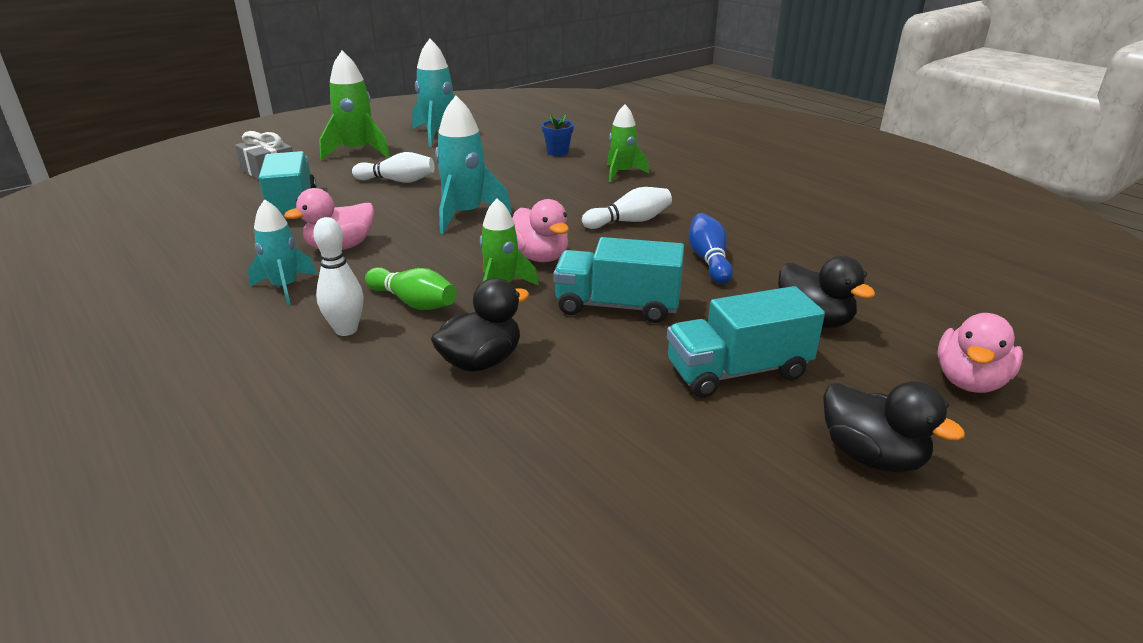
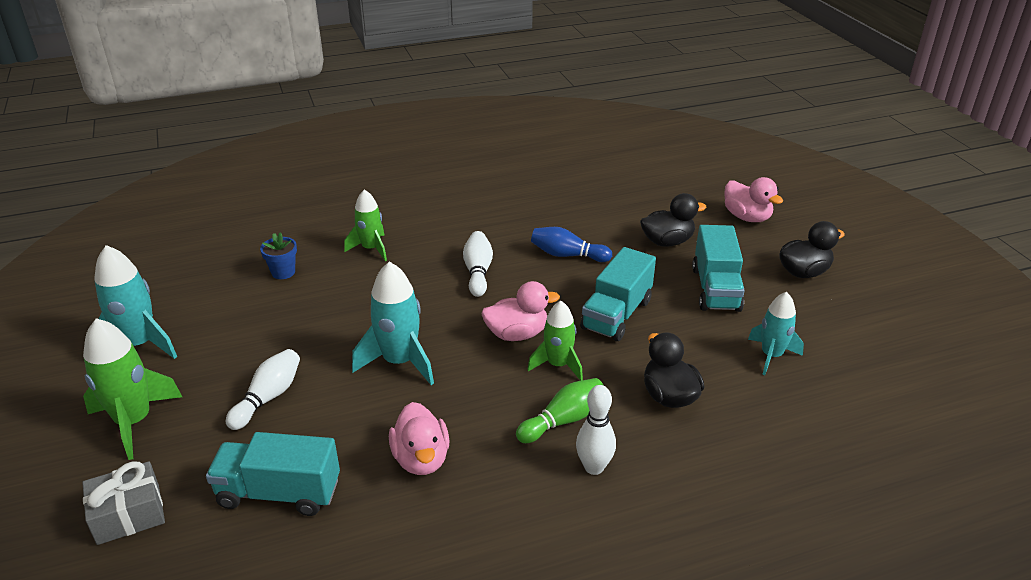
camera: 70 degrees left, 5 degrees up
turquoise rocket [248,199,317,305] -> turquoise rocket moved to [748,292,804,375]

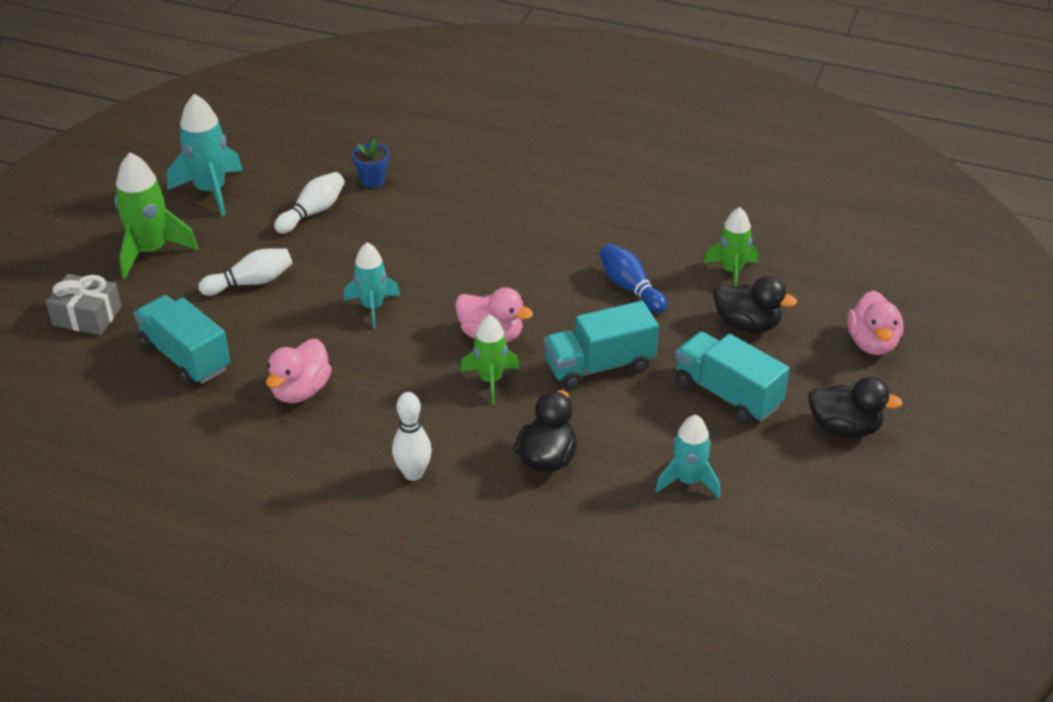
camera: 40 degrees right, 5 degrees up
green rocket [344,189,387,261] -> green rocket moved to [703,207,758,287]
turquoise rocket [352,262,434,385] -> turquoise rocket [344,242,400,329], size x0.66
white bowling pin [463,231,493,297] -> white bowling pin moved to [274,172,345,234]
green bowling pin [516,378,604,443] -> none
turquoise truck [692,225,745,312] -> turquoise truck turned 90 degrees clockwise [675,331,789,424]

